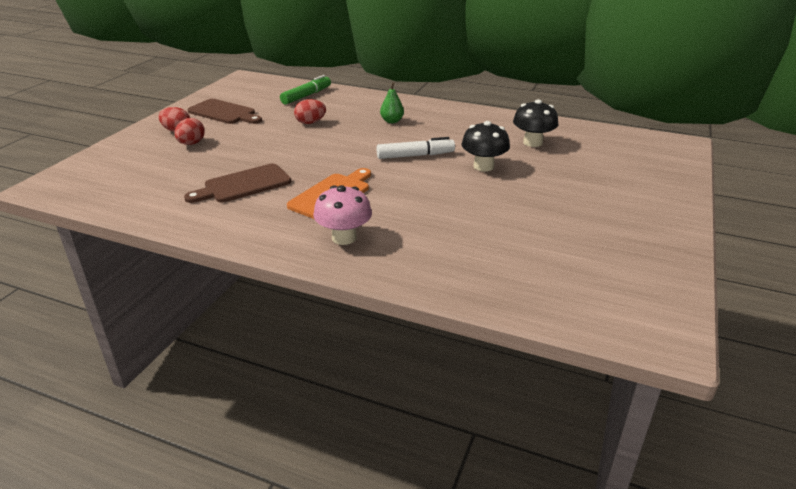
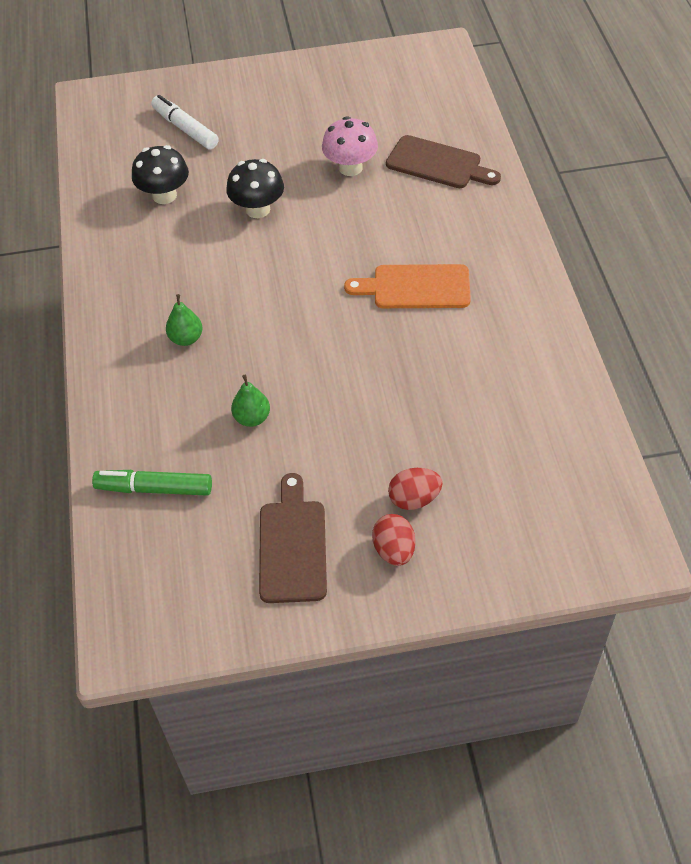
camera: 120 degrees left, 20 degrees up
brown cutting board [184,164,291,203] -> brown cutting board moved to [386,135,501,188]
red egg [294,99,326,124] -> green pear [231,375,270,427]
pink mushroom [313,185,372,245] -> pink mushroom moved to [322,116,378,176]
white marker [376,137,455,159] -> white marker moved to [151,95,219,149]

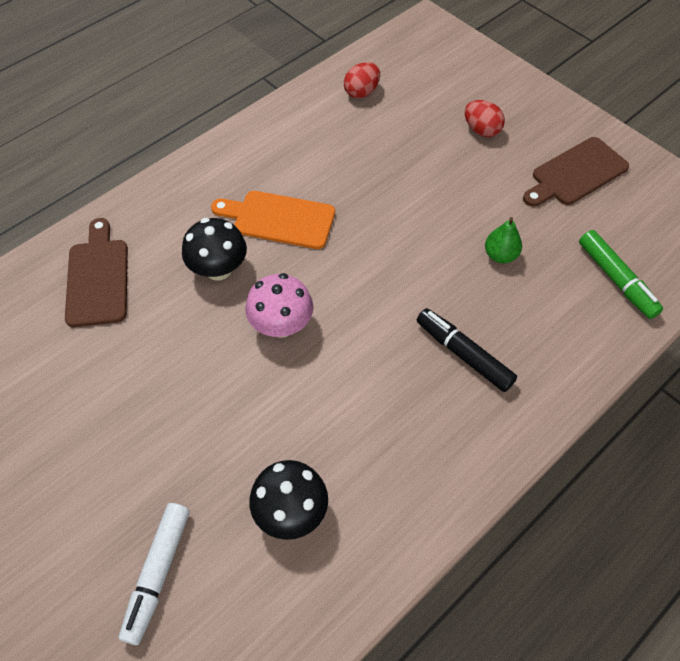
camera: 125 degrees left, 5 degrees up
green pear [166,294,203,346] -> black marker [417,308,517,392]
black mushroom [226,159,284,218] -> black mushroom moved to [182,218,247,280]
pink mushroom [322,116,378,176] -> pink mushroom moved to [245,273,313,338]
orange cutting board [344,264,471,308] -> orange cutting board turned 135 degrees clockwise [211,191,335,249]
red egg [372,514,415,566] -> red egg moved to [344,62,380,99]

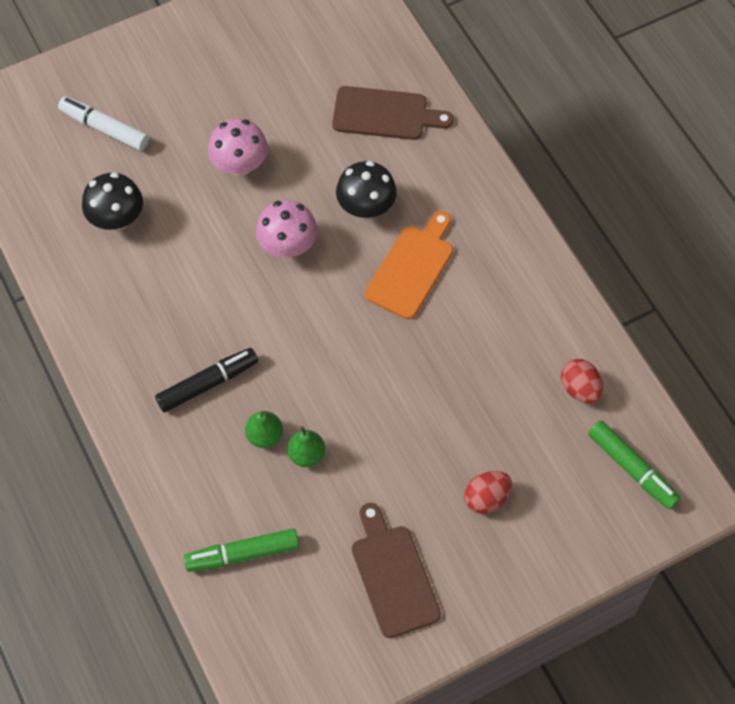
camera: 105 degrees right, 5 degrees up
none -> pink mushroom [208,119,268,176]
none -> green pear [245,411,283,448]
none -> green marker [588,420,681,510]

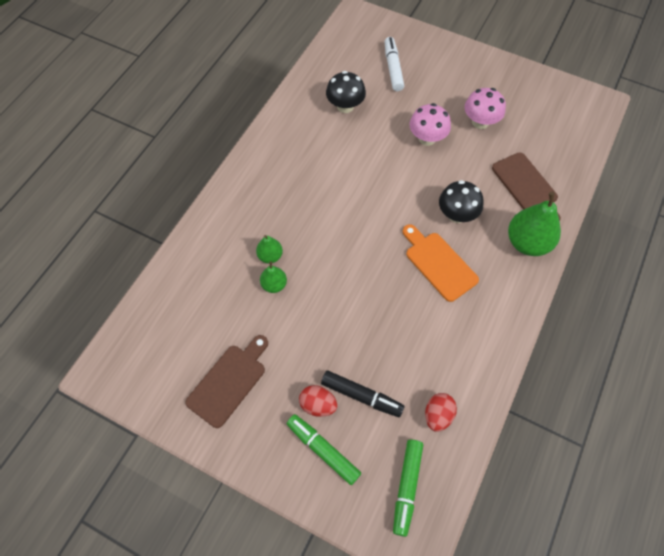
camera: 55 degrees right, 0 degrees up
black marker [155,348,258,412] -> black marker moved to [321,371,404,417]
green marker [184,528,299,572] -> green marker moved to [287,414,361,485]
pink mushroom [256,200,318,258] -> pink mushroom moved to [465,88,506,129]
orange cutting board [365,211,453,319] -> orange cutting board turned 120 degrees counterclockwise [403,224,479,302]
none -> green pear [508,192,561,256]

